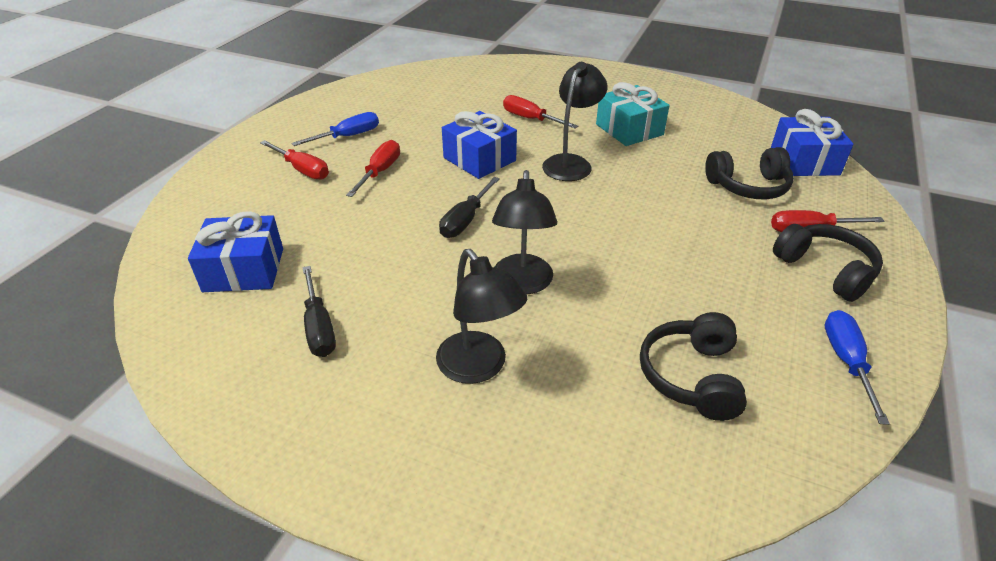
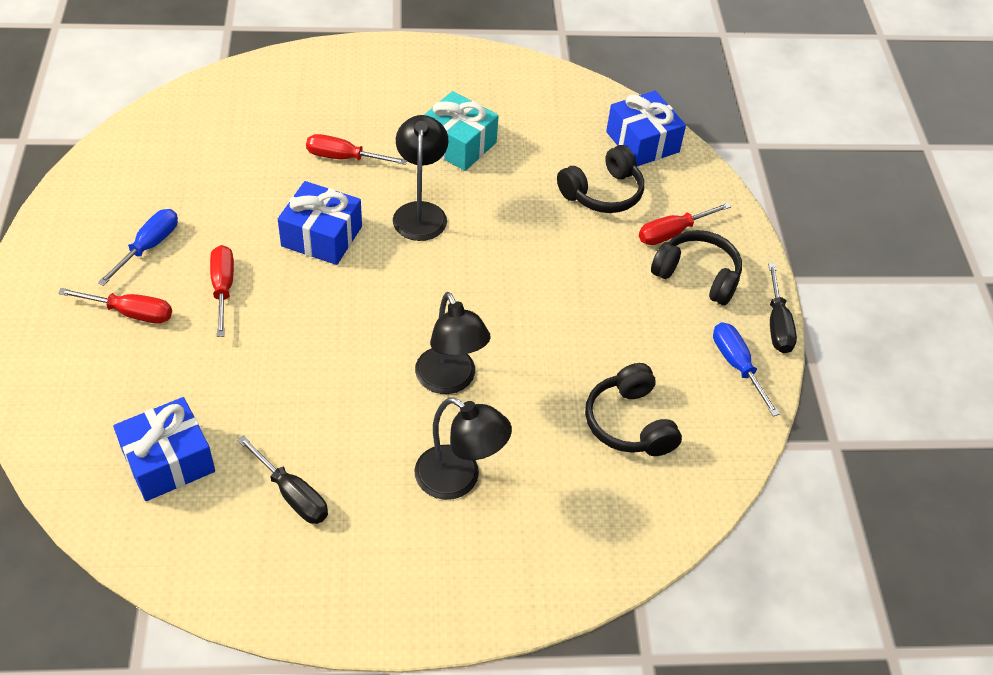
camera: 30 degrees left, 10 degrees up
black screwdriver [439,177,500,238] -> black screwdriver moved to [768,263,797,354]

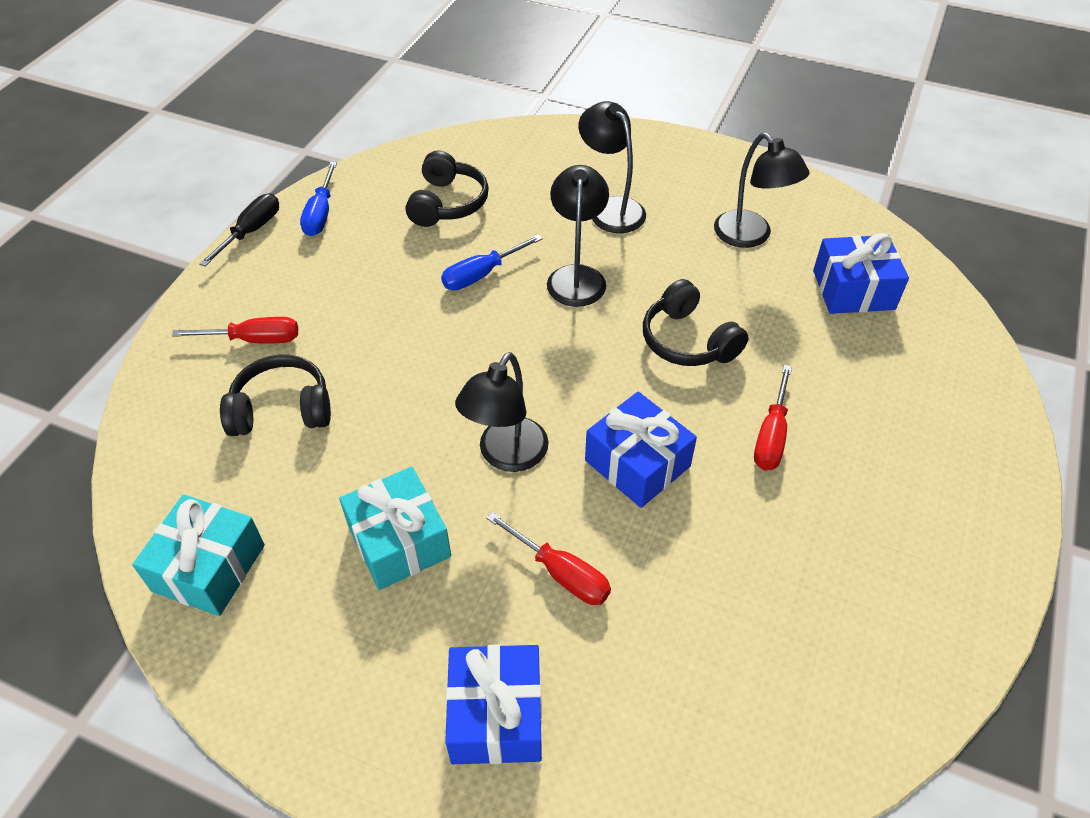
camera: 150 degrees left, 0 degrees up
red screwdriver [58,288,172,324] -> none
blue screwdriver [98,209,178,286] -> blue screwdriver moved to [441,235,543,290]
black screwdriver [237,435,328,524] -> black lamp [714,133,809,248]
blue gift [606,91,686,166] -> blue gift moved to [445,644,542,764]
black headphones [651,230,742,305] -> black headphones moved to [643,279,749,366]
none -> turquoise gift [132,494,265,616]

